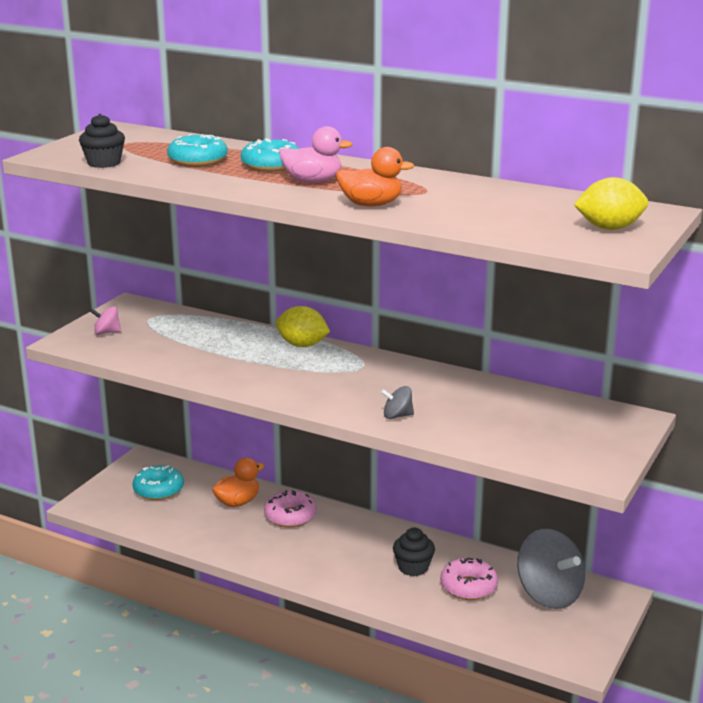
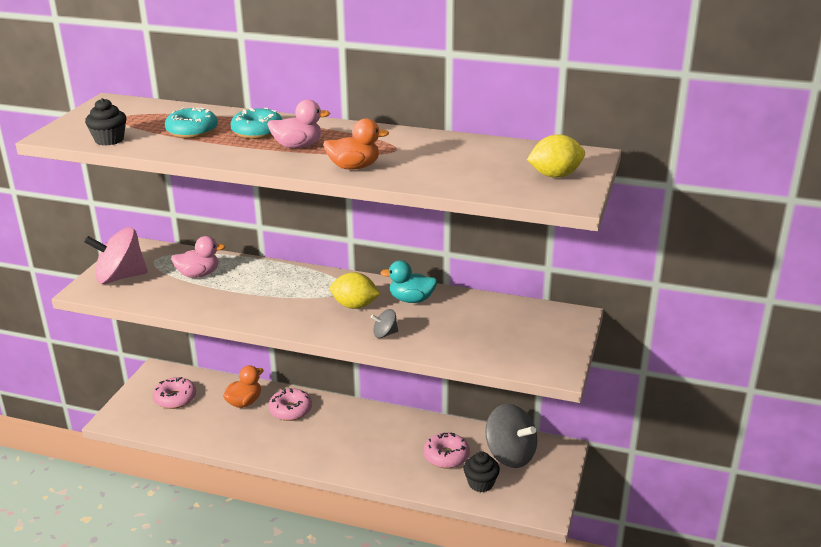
camera: 10 degrees left, 5 degrees up
pink spinning top [90,306,121,335] -> pink spinning top [84,227,148,284], size x2.20
turquoise donut [133,465,184,500] -> pink donut [153,377,196,409]
yellow lemon [276,306,330,347] -> yellow lemon moved to [330,272,381,309]
black cupcake [393,528,435,576] -> black cupcake moved to [464,451,500,492]
none -> pink duck [171,236,226,278]
none -> turquoise duck [380,260,438,303]

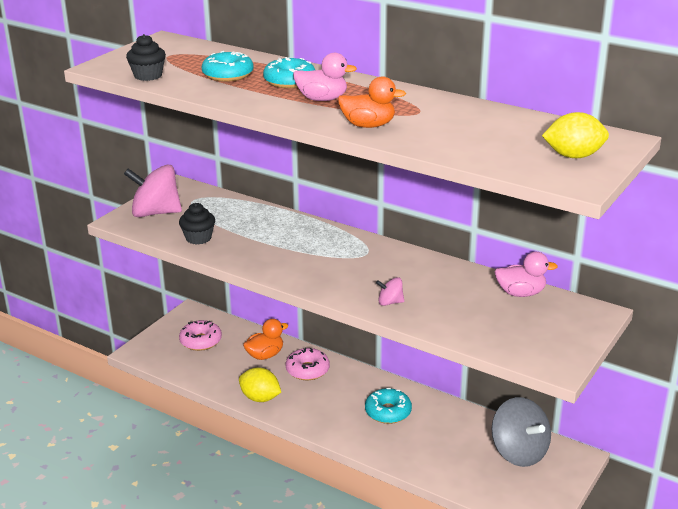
camera: 15 degrees right, 0 degrees up
pink duck [171,236,226,278] -> pink duck moved to [495,252,558,297]
yellow lemon [330,272,381,309] -> yellow lemon moved to [239,367,281,402]
grey spinning top [371,309,398,338] -> pink spinning top [376,277,404,306]
turquoise duck [380,260,438,303] -> none
pink donut [424,432,470,468] -> none
black cupcake [464,451,500,492] -> black cupcake moved to [179,203,215,245]
none -> turquoise donut [365,388,412,424]

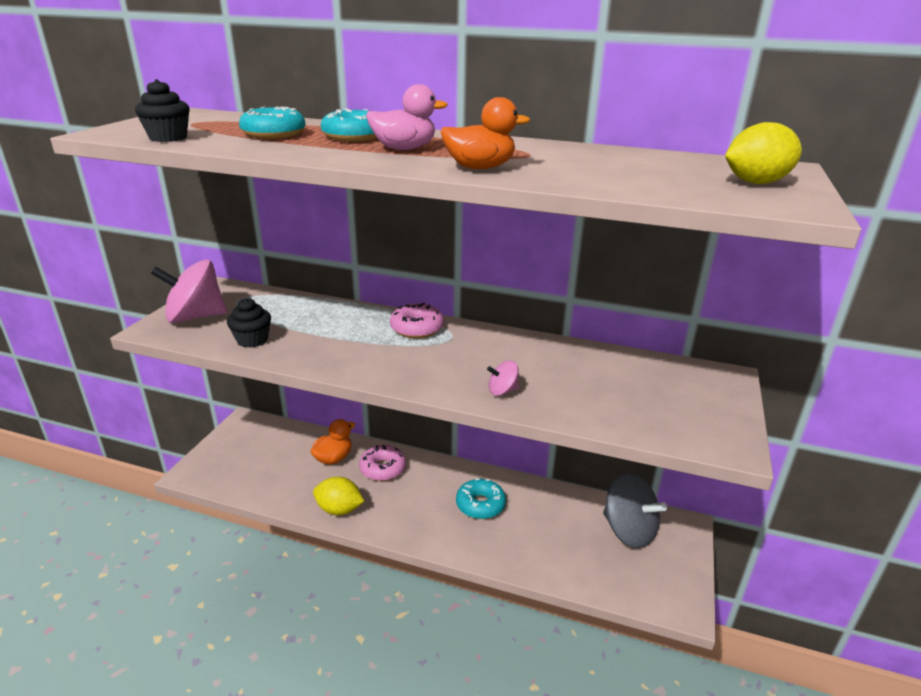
camera: 15 degrees left, 0 degrees up
pink donut [179,320,222,351] -> pink donut moved to [390,303,444,338]
pink duck [495,252,558,297] -> none

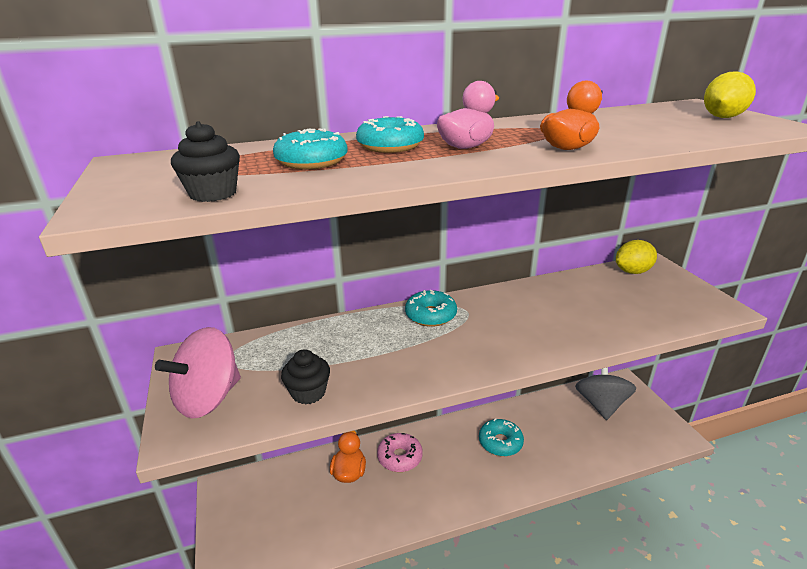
camera: 35 degrees left, 0 degrees up
yellow lemon [313,477,364,515] -> yellow lemon moved to [616,240,657,274]
pink donut [390,303,444,338] -> turquoise donut [405,290,457,327]
pink spinning top [487,360,519,396] -> none
grey spinning top [603,473,667,548] -> grey spinning top turned 90 degrees counterclockwise [575,367,636,420]

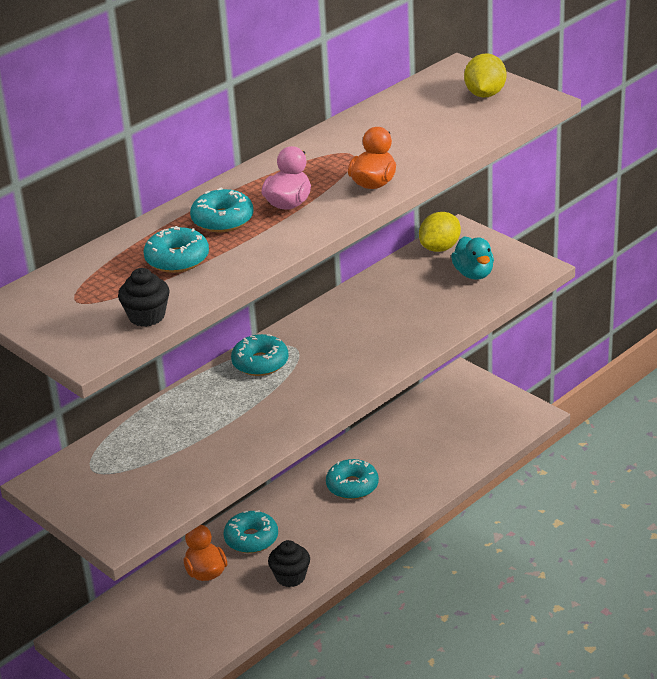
camera: 25 degrees left, 5 degrees up
pink spinning top [155,327,241,418] -> none
black cupcake [281,349,330,404] -> black cupcake moved to [268,540,310,587]
pink donut [377,433,423,472] -> turquoise donut [224,510,278,553]
grey spinning top [575,367,636,420] -> none
none -> turquoise duck [451,237,494,280]

